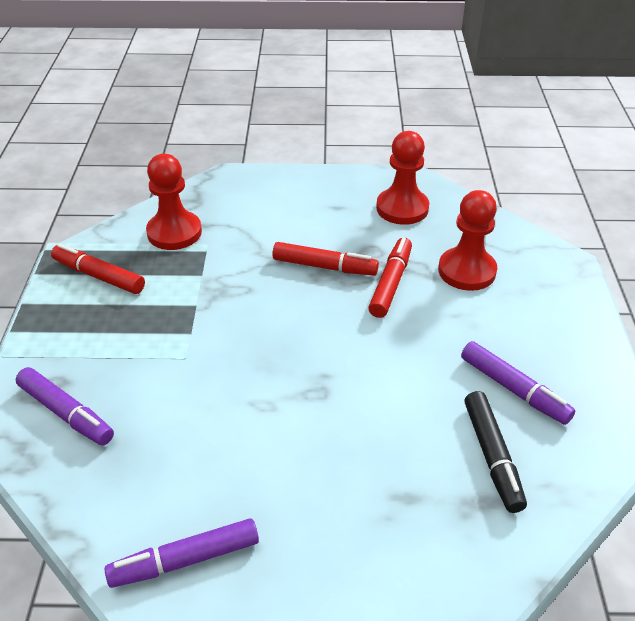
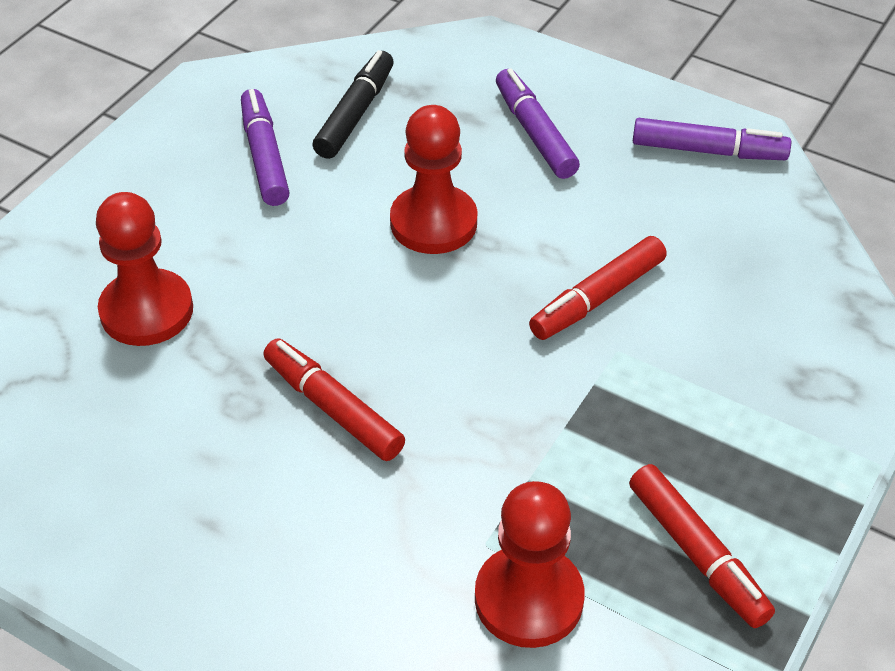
camera: 150 degrees left, 5 degrees up
purple marker [16,367,114,445] -> purple marker moved to [496,69,580,179]
red marker [368,238,412,318] -> red marker moved to [529,236,667,340]
red pawn [376,131,429,225] -> red pawn moved to [390,105,477,254]

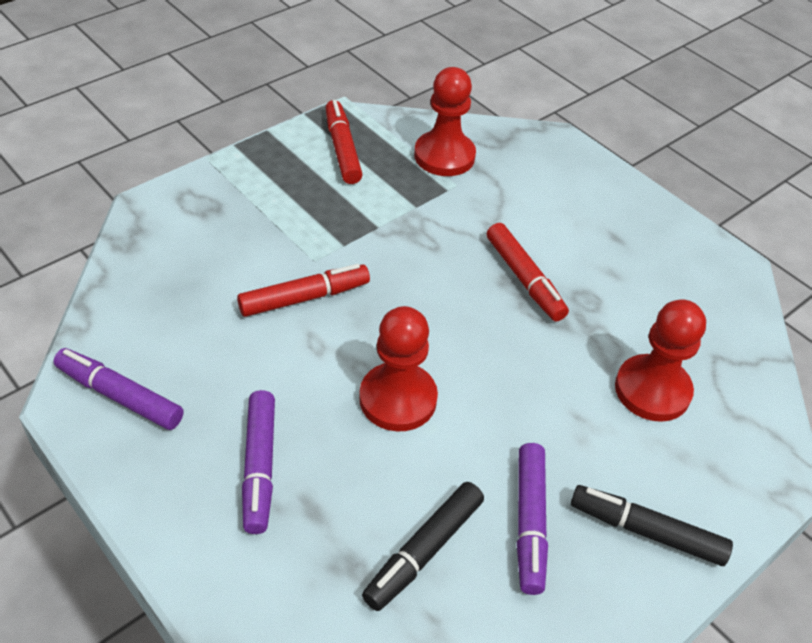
camera: 165 degrees left, 0 degrees up
none -> black marker [571,485,733,566]

